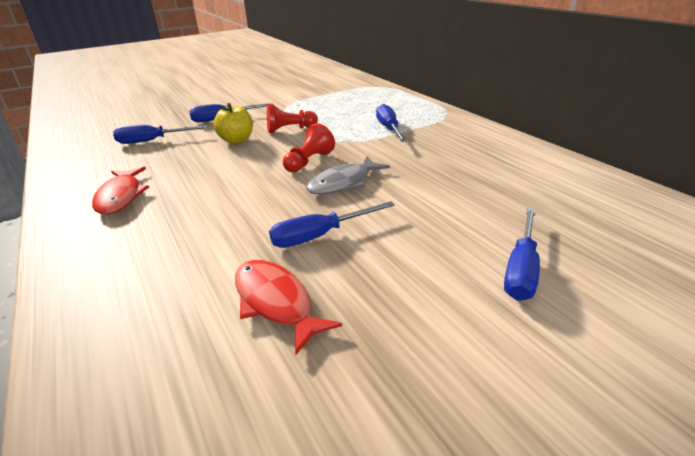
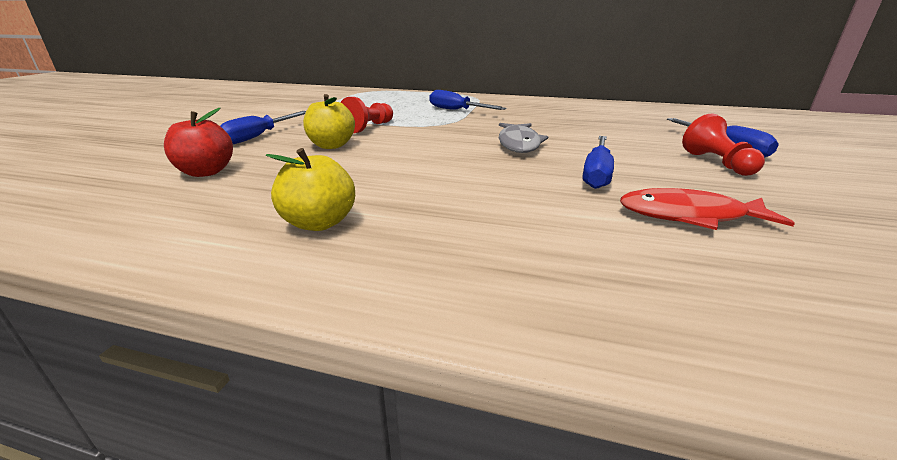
camera: 45 degrees left, 5 degrees down
red fish [92,167,149,215] -> yellow apple [266,148,355,231]
blue screwdriver [113,125,207,144] -> red apple [164,108,233,177]
red pawn [283,123,335,172] -> red pawn moved to [682,114,765,176]

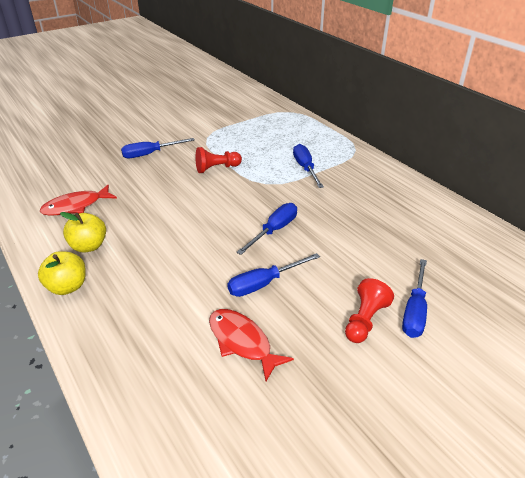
camera: 40 degrees right, 10 degrees up
red apple [164,108,233,177] -> none
yellow apple [303,94,355,149] -> yellow apple moved to [38,251,86,295]
grey fish [499,123,548,153] -> blue screwdriver [236,203,297,255]
none -> red fish [40,185,117,216]

